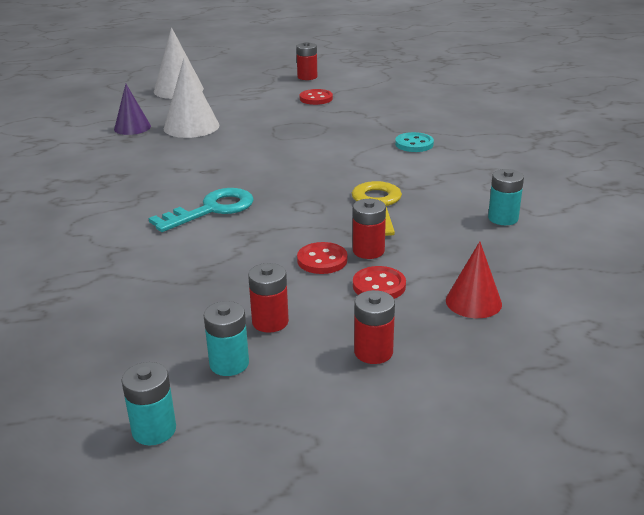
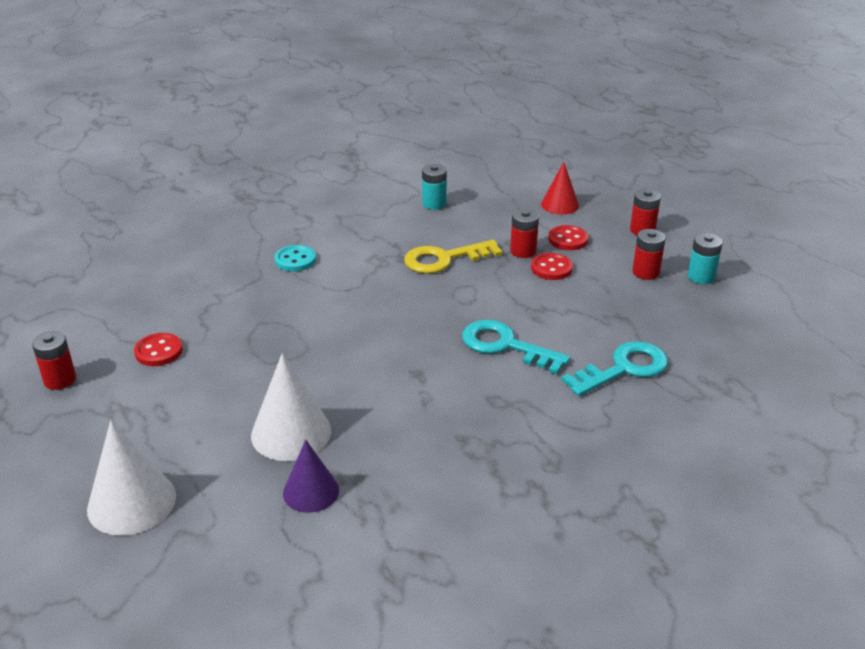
camera: 110 degrees left, 5 degrees up
turquoise battery [122,362,176,446] -> none
none -> turquoise key [561,341,668,396]

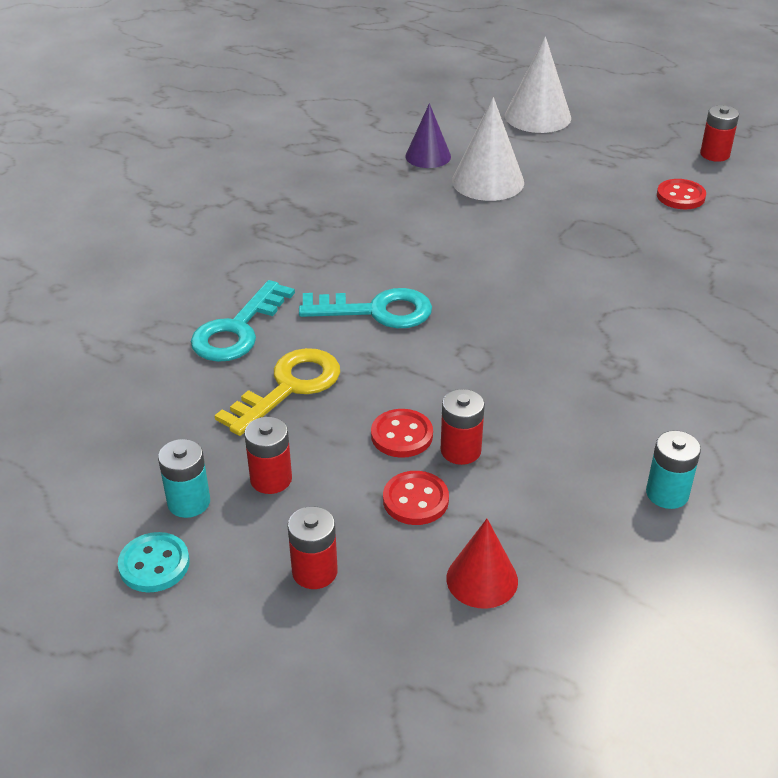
camera: 150 degrees right, 5 degrees up
turquoise button [274,245,316,272] -> turquoise button moved to [118,532,190,592]
yellow key [404,240,503,274] -> yellow key moved to [215,348,340,436]

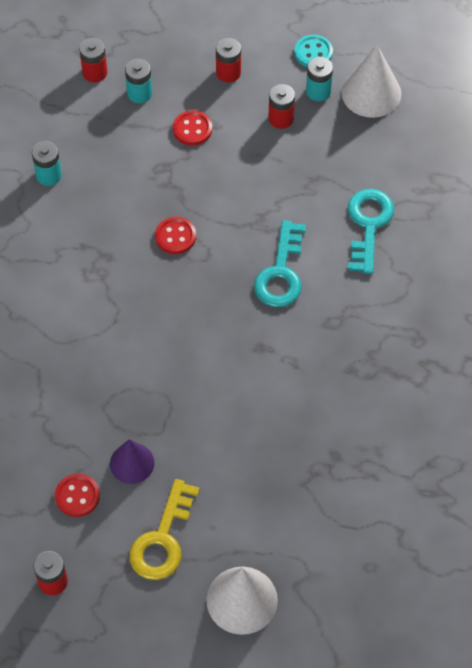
camera: 160 degrees right, 20 degrees up
yellow key [215,348,340,436] -> yellow key moved to [129,479,200,580]
turquoise key [299,288,432,328] -> turquoise key turned 60 degrees counterclockwise [254,220,306,307]
red button [371,409,433,458] -> red button moved to [155,217,196,254]
purple cone [405,103,451,168] -> purple cone moved to [110,439,155,484]
red battery [441,389,485,465] -> red battery moved to [79,38,107,83]
red cone [446,519,518,609] -> turquoise battery [125,59,152,103]
white cone [452,97,524,201] -> white cone moved to [341,45,401,118]

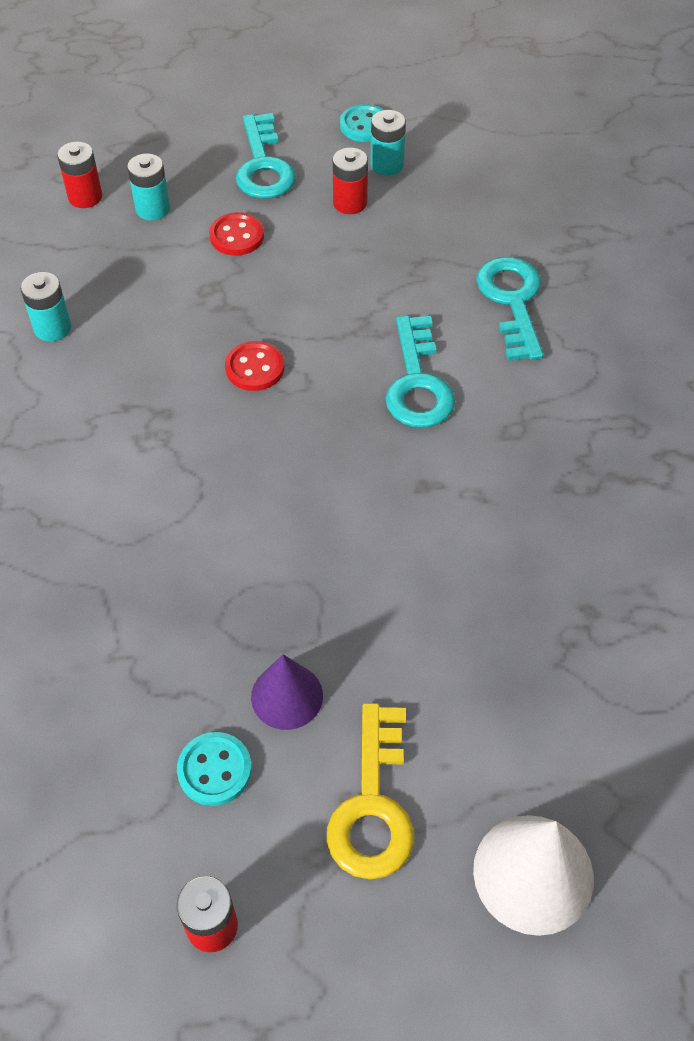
camera: 15 degrees left, 5 degrees down
red button [55,474,100,517] -> turquoise button [177,732,252,806]
red battery [216,38,241,82] -> turquoise key [236,113,296,199]
white cone [341,45,401,118] -> none

